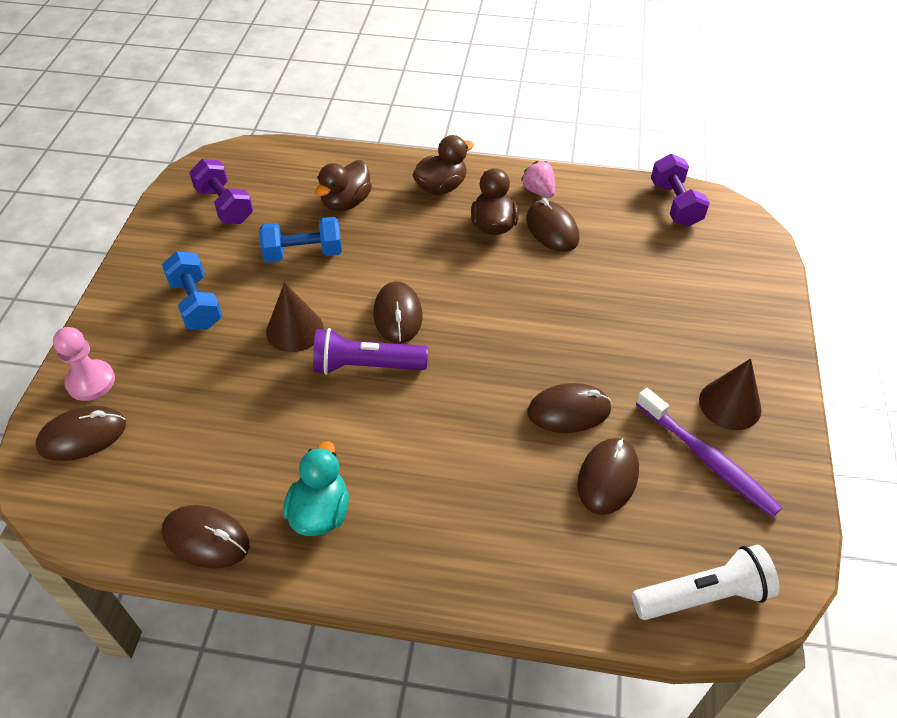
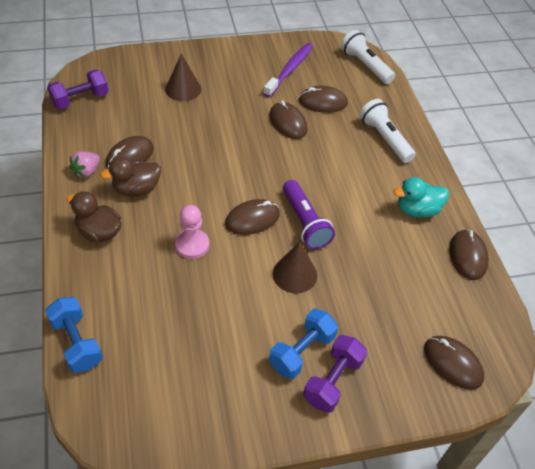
camera: 115 degrees left, 0 degrees up
pink pawn [53,327,115,401] -> pink pawn moved to [175,205,209,259]
purple dumbbell [189,159,253,224] -> purple dumbbell moved to [303,335,367,413]
blue dumbbell [259,217,342,263] -> blue dumbbell moved to [45,297,103,373]
brown duck [315,160,372,211] -> none
brown cone [699,359,762,430] -> brown cone moved to [165,54,201,101]
none -> white flashlight [360,99,416,163]

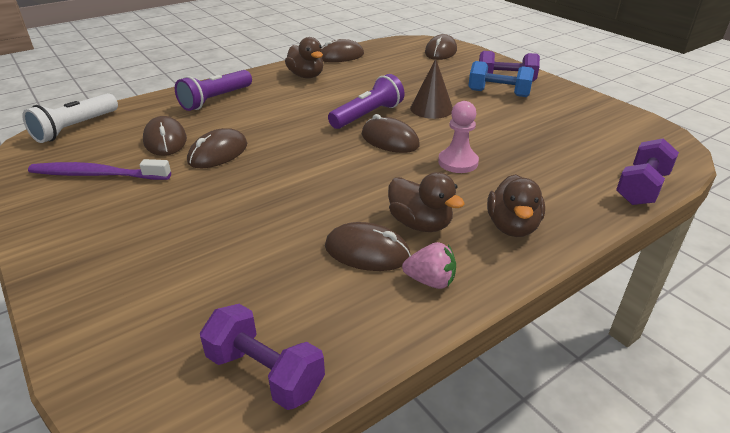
camera: 110 degrees left, 15 degrees down
blue dumbbell [45,297,103,373] -> purple dumbbell [616,138,679,205]
brown cone [165,54,201,101] -> none
white flashlight [360,99,416,163] -> purple flashlight [175,70,252,111]
turquoise duck [394,177,449,217] -> brown duck [285,37,323,78]

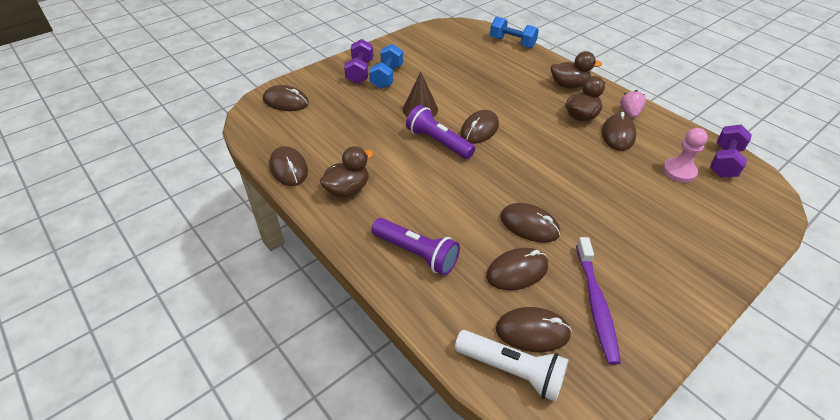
camera: 95 degrees left, 10 degrees up
pink pawn [438,101,479,173] -> pink pawn moved to [663,128,708,182]
purple dumbbell [616,138,679,205] -> blue dumbbell [490,16,539,48]
none -> brown mouse [496,307,572,352]

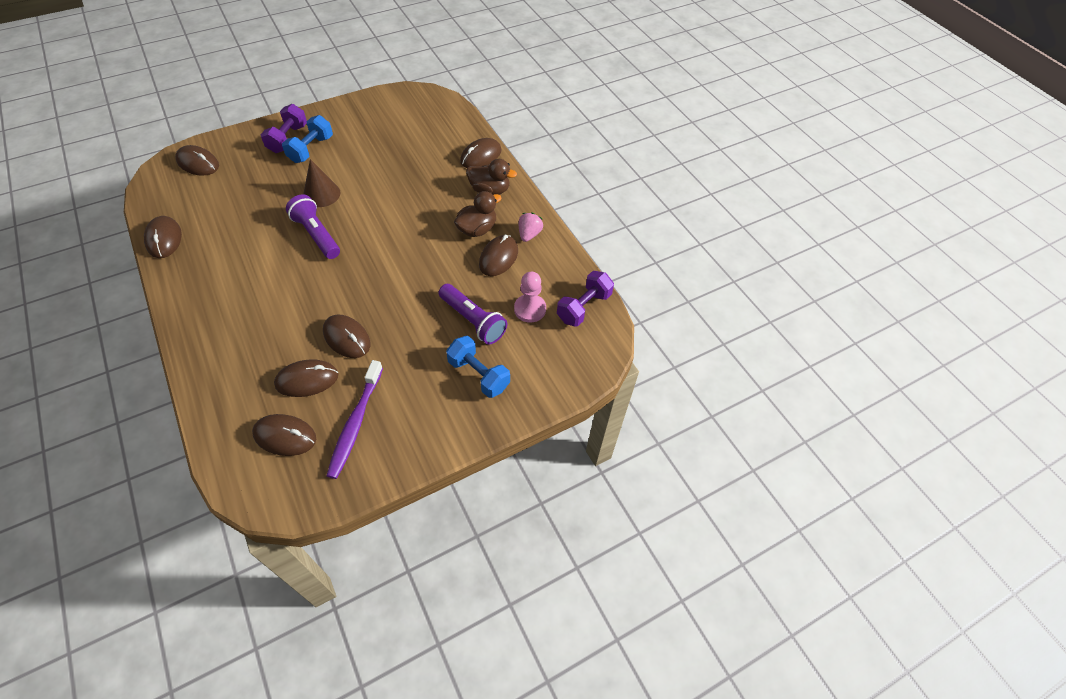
camera: 10 degrees right, 10 degrees up
brown duck [320,146,374,198] -> none
purple flashlight [372,218,460,275] -> purple flashlight moved to [439,284,507,345]
white flashlight [455,330,569,402] -> none
brown mouse [460,110,499,144] -> brown mouse moved to [460,138,501,168]
blue dumbbell [490,16,539,48] -> blue dumbbell moved to [446,336,510,398]

